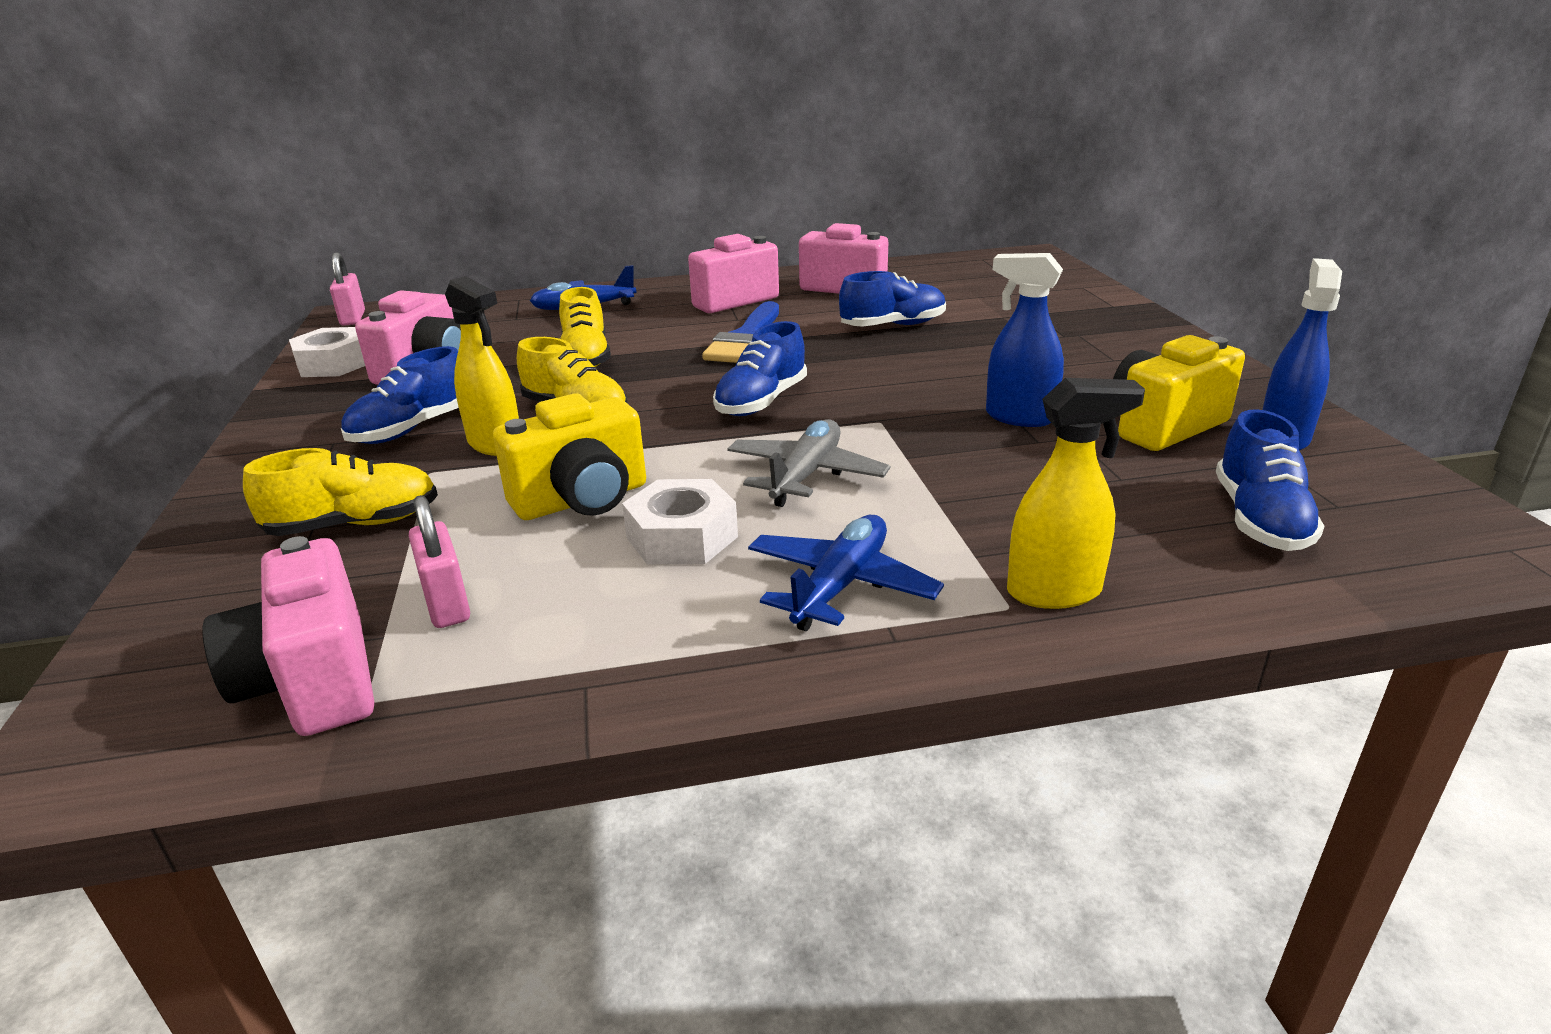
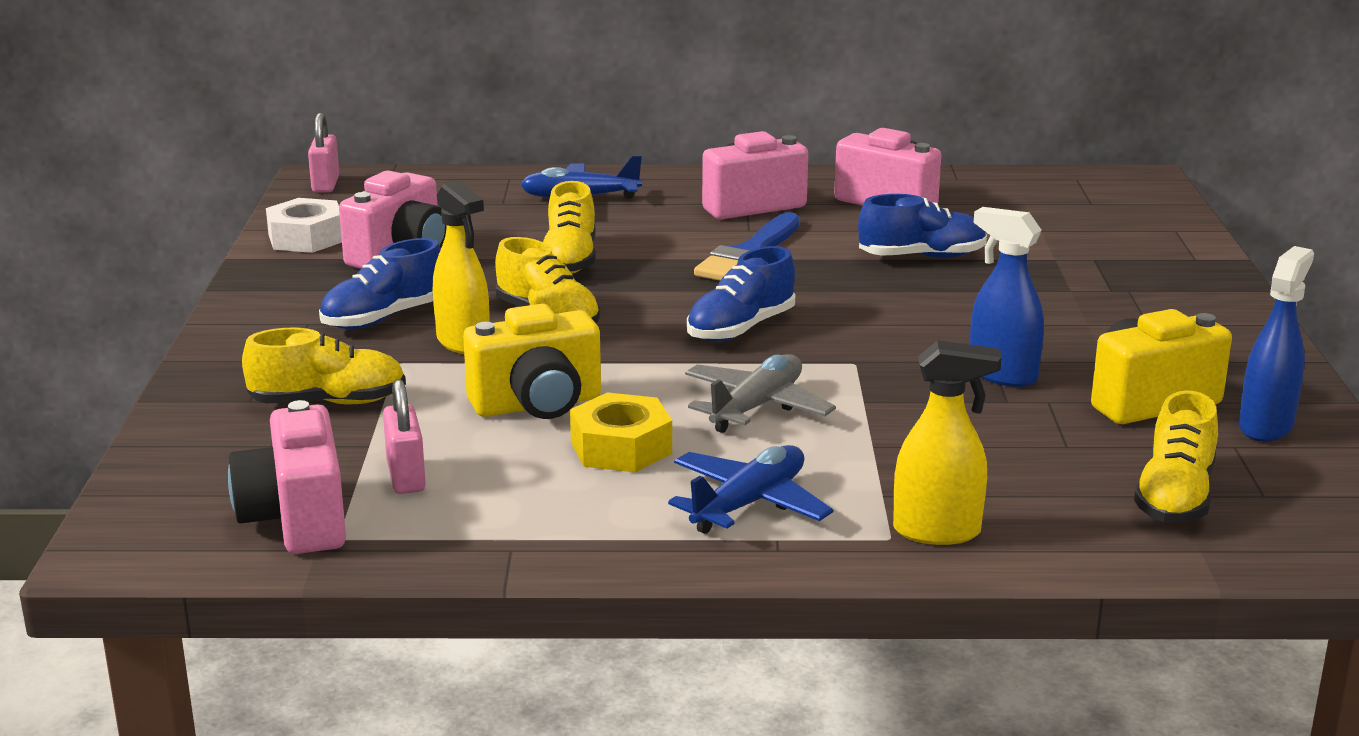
camera: 10 degrees right, 5 degrees down
white nut [622,479,738,564] -> yellow nut [570,392,672,472]
blue shoe [1216,409,1324,551] -> yellow shoe [1134,391,1218,523]

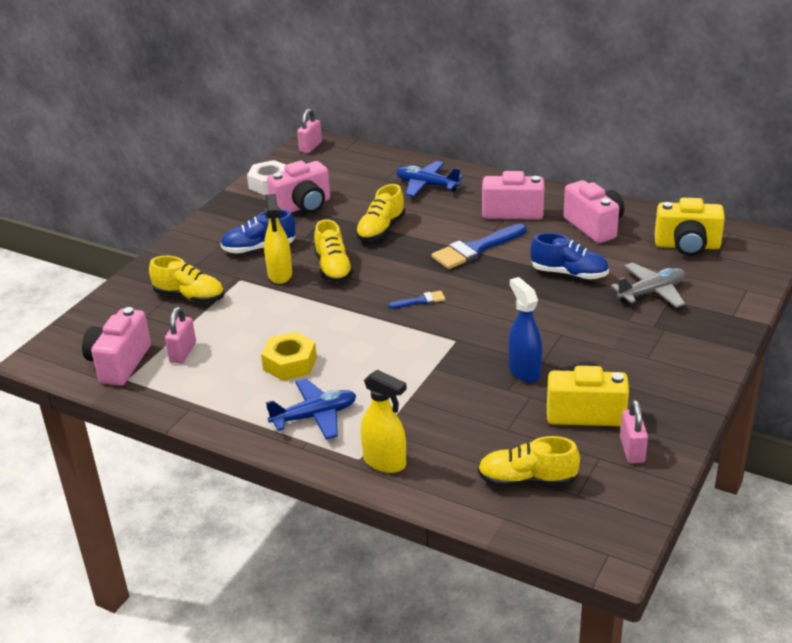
camera: 30 degrees right, 10 degrees up
yellow camera [463,304,601,419] -> yellow camera moved to [655,198,725,256]
grey plane [685,354,836,433] -> grey plane moved to [611,262,685,308]
blue shoe [687,246,795,342] -> blue brush [388,291,446,309]
yellow shoe [1134,391,1218,523] -> yellow shoe turned 45 degrees clockwise [478,436,580,487]
blue spray bottle [1239,246,1314,442] -> pink padlock [620,400,648,464]

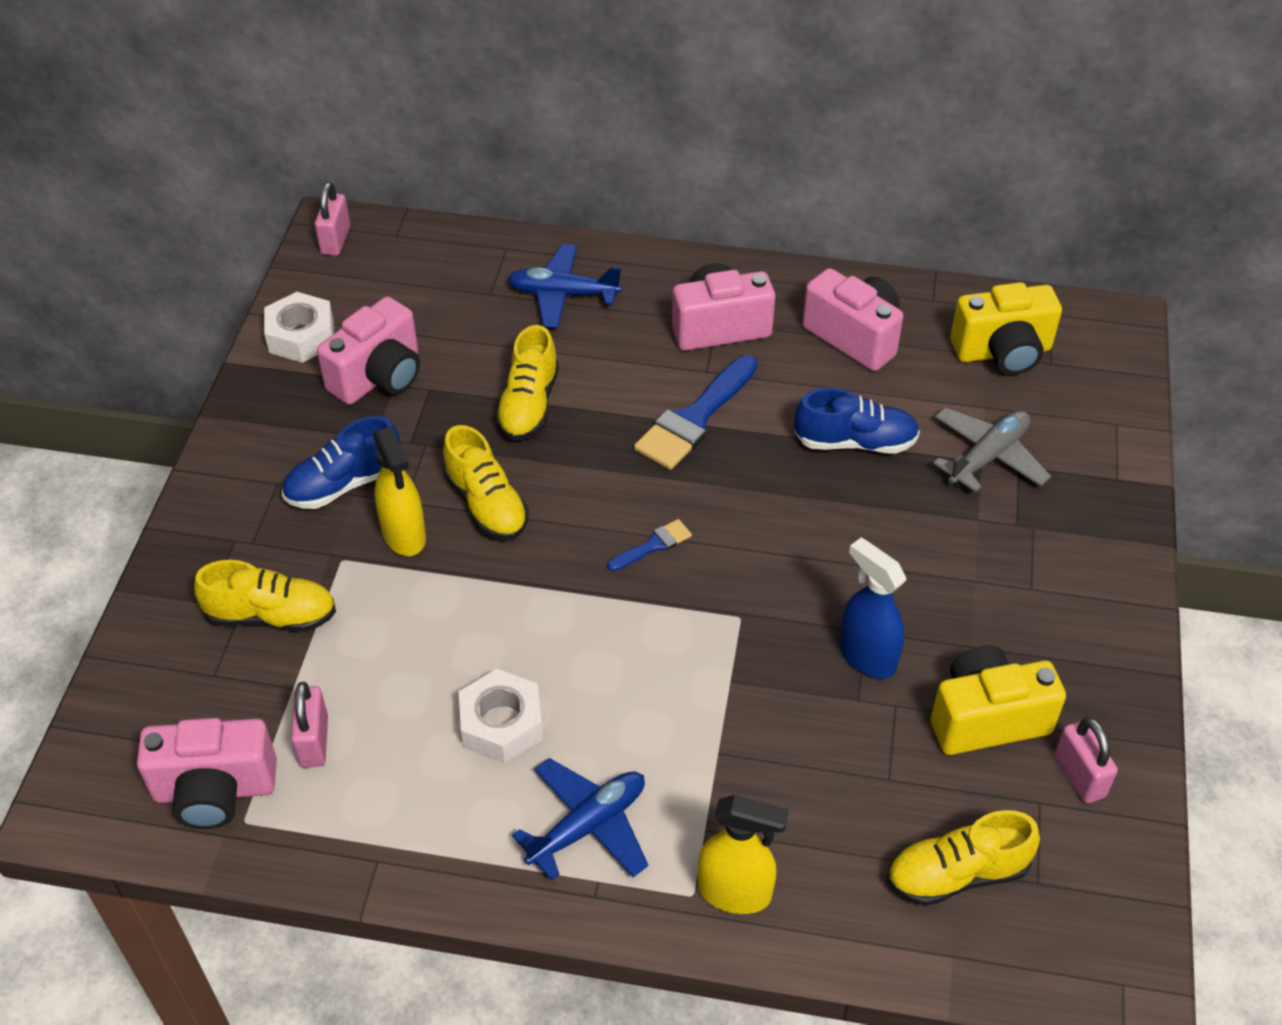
camera: 20 degrees left, 15 degrees up
pink camera [82,307,151,386] -> pink camera turned 90 degrees counterclockwise [137,718,277,829]
yellow nut [261,332,317,381] -> white nut [459,669,543,763]

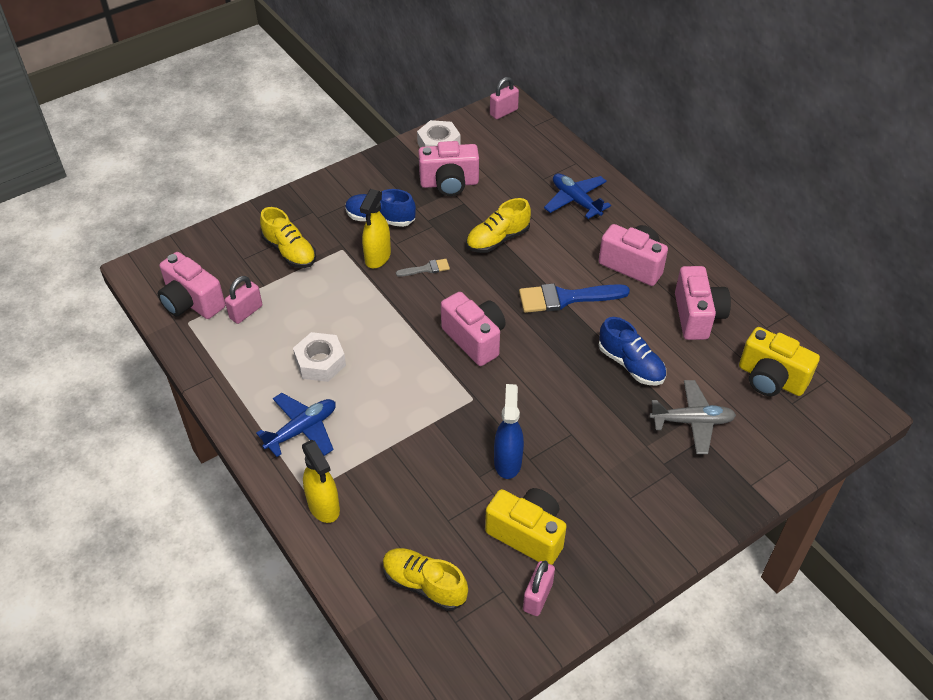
camera: 45 degrees right, 0 degrees up
yellow shoe [443,425,529,540] -> grey brush [396,259,450,277]
blue plane [512,758,648,881] -> blue plane turned 45 degrees counterclockwise [256,393,336,457]
blue brush [607,519,692,571] -> pink camera [441,292,506,366]

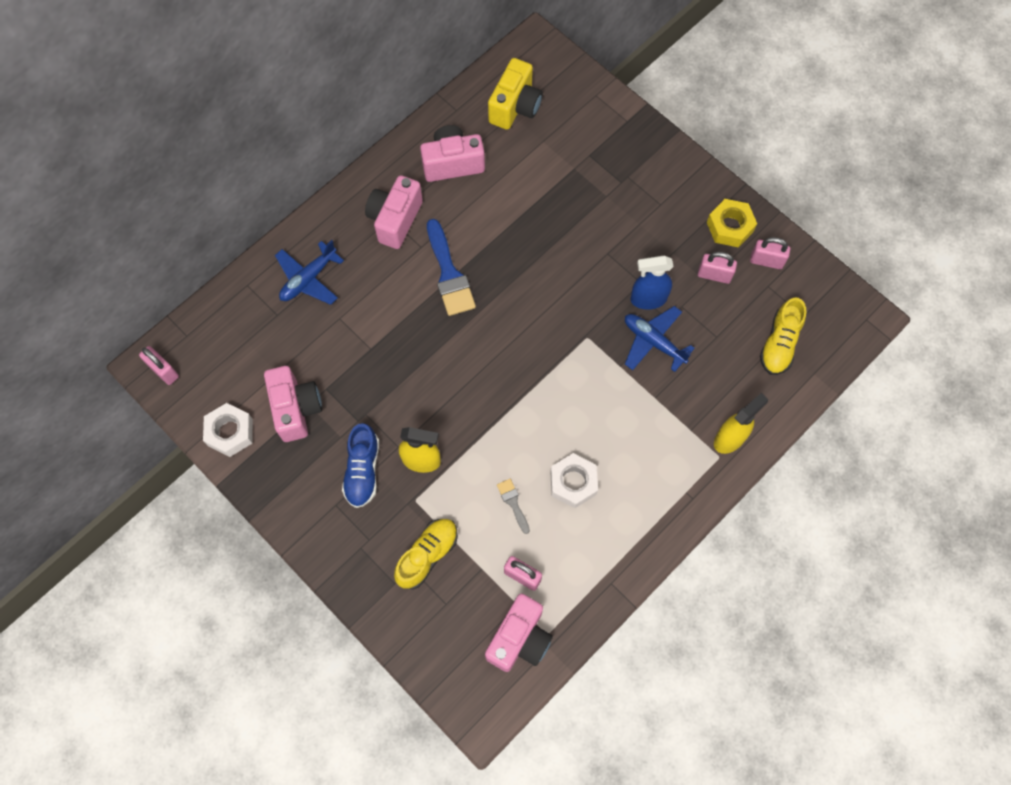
camera: 100 degrees left, 20 degrees up
blue plane [256,393,336,457] -> blue plane moved to [625,306,695,372]
grey brush [396,259,450,277] -> grey brush moved to [497,479,530,534]
pink camera [441,292,506,366] -> none
yellow shoe [466,198,531,253] -> none
yellow camera [485,488,567,565] -> pink padlock [698,252,737,284]
blue shoe [599,317,666,386] -> none
grey plane [650,380,736,454] -> none
none -> yellow nut [707,199,757,248]

